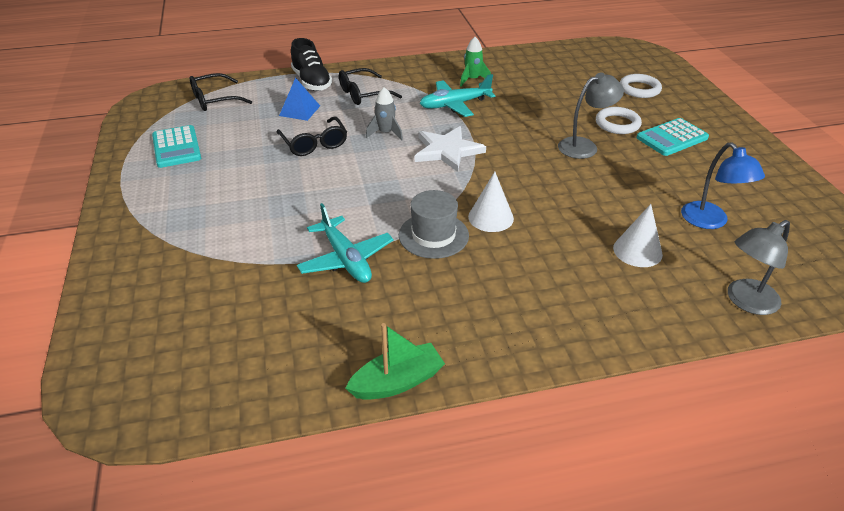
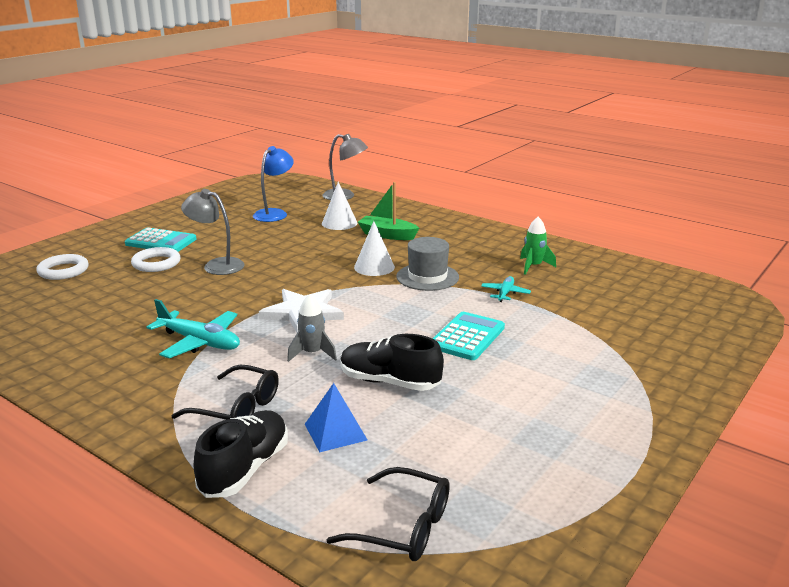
camera: 130 degrees left, 15 degrees down
turquoise calculator [152,125,201,168] -> turquoise calculator moved to [433,312,505,360]
black glasses [277,116,347,156] -> black shoe [340,334,444,391]
turquoise plane [297,203,393,283] -> turquoise plane [481,276,531,302], size x0.56
green boat [345,323,445,400] -> green boat moved to [358,182,419,240]
green rocket [460,37,491,86] -> green rocket moved to [520,217,556,275]

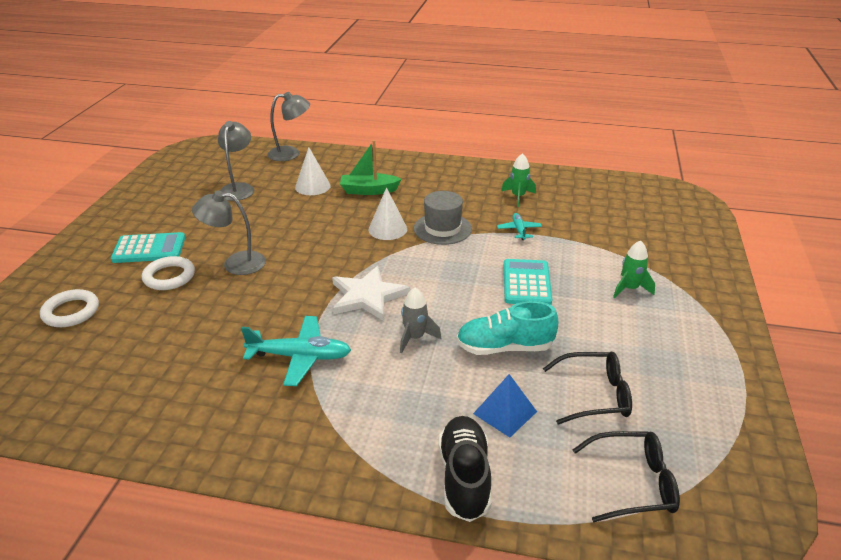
camera: 25 degrees left, 10 degrees up
black glasses [171,364,279,420] -> black glasses moved to [543,352,632,424]
blue lamp [253,146,294,222] -> grey lamp [218,121,254,201]
black shoe [340,334,444,391] -> turquoise shoe [456,301,558,355]
none -> green rocket [613,240,655,298]

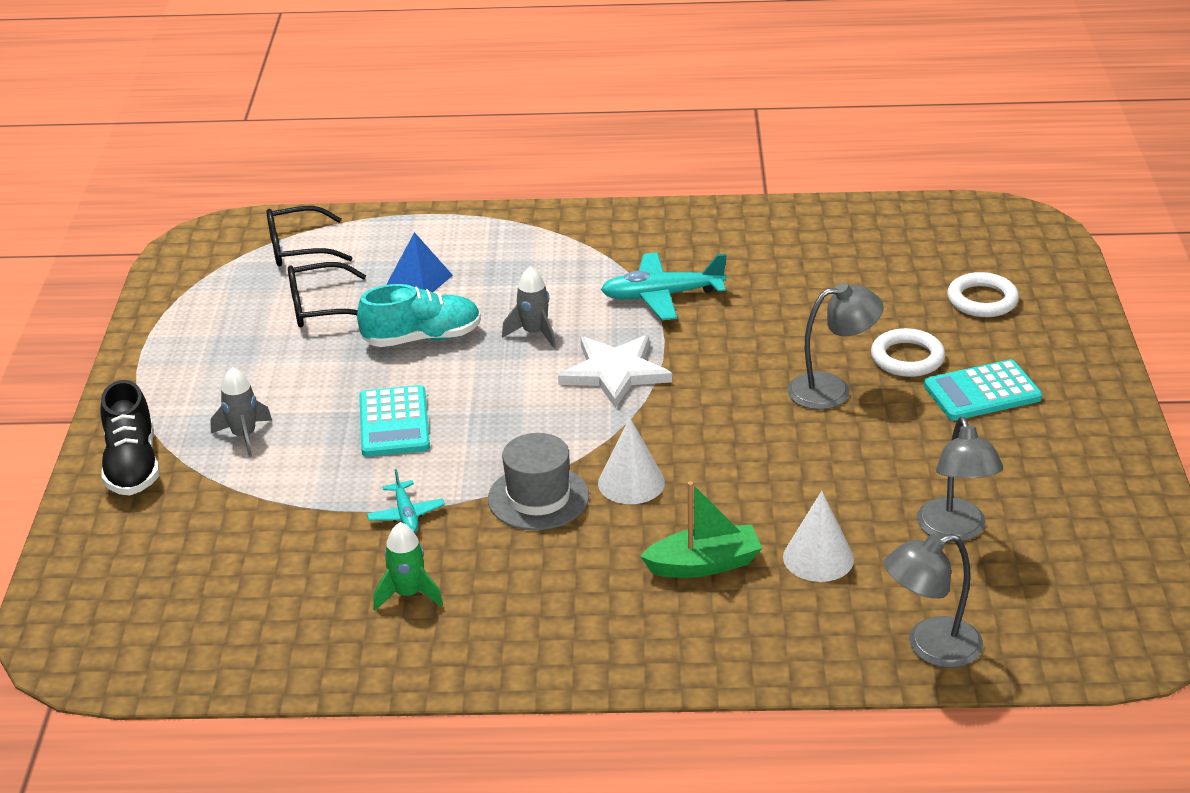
camera: 170 degrees right, 0 degrees up
black shoe [439,416,491,522] -> black shoe moved to [100,380,159,496]
green rocket [613,240,655,298] -> grey rocket [210,367,272,457]

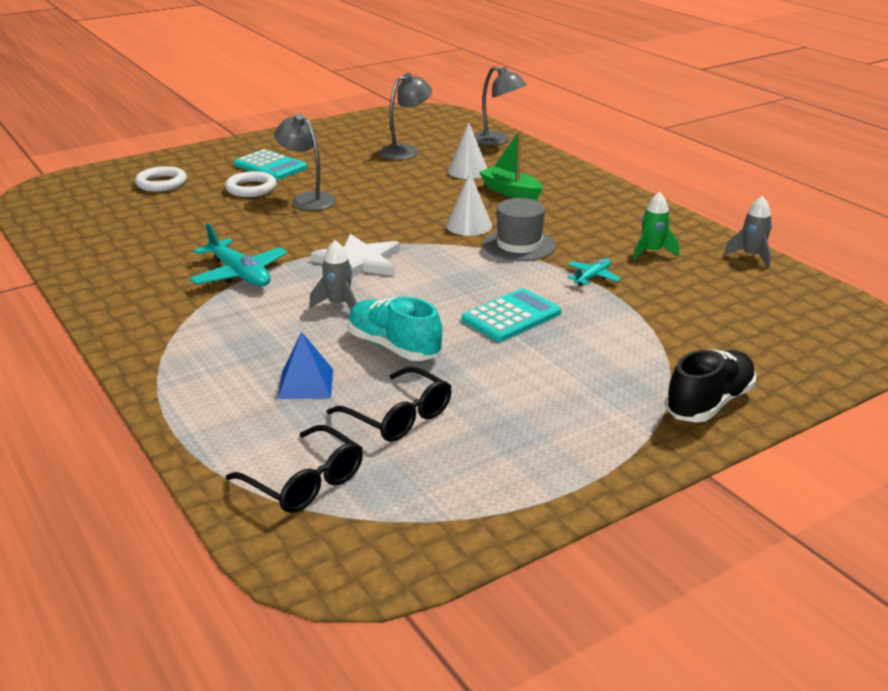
camera: 125 degrees left, 5 degrees down
grey rocket [210,367,272,457] -> grey rocket moved to [724,196,772,268]

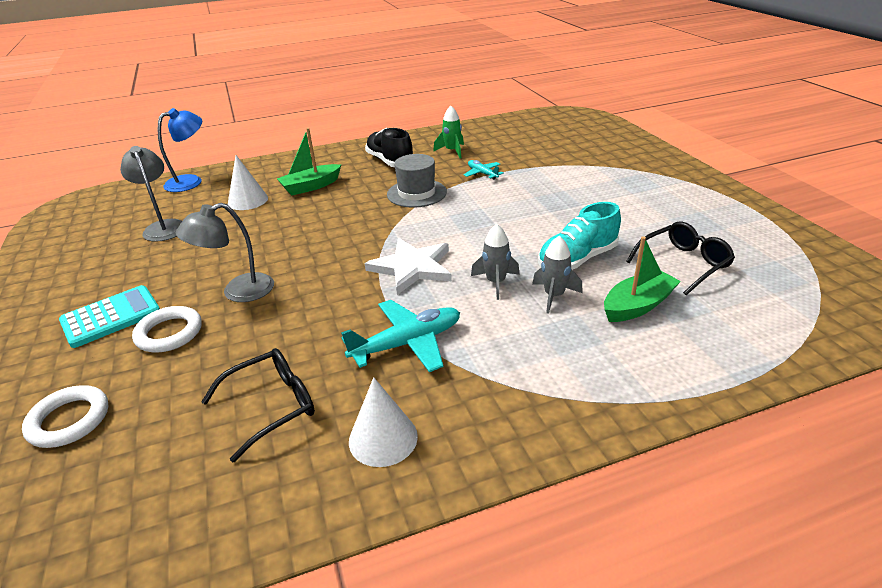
camera: 75 degrees left, 5 degrees up
black glasses [226,425,363,513] -> black glasses moved to [201,348,315,462]
blue pyramid [278,332,333,399] -> green boat [604,236,681,322]
white cone [446,172,492,236] -> white cone moved to [349,377,418,467]
turquoise calculator [462,288,561,342] -> none
grey lamp [474,66,527,145] -> blue lamp [157,108,202,192]
black shoe [665,349,756,423] -> black shoe moved to [365,128,413,167]
grey rocket [724,196,772,268] -> grey rocket moved to [532,236,583,314]

